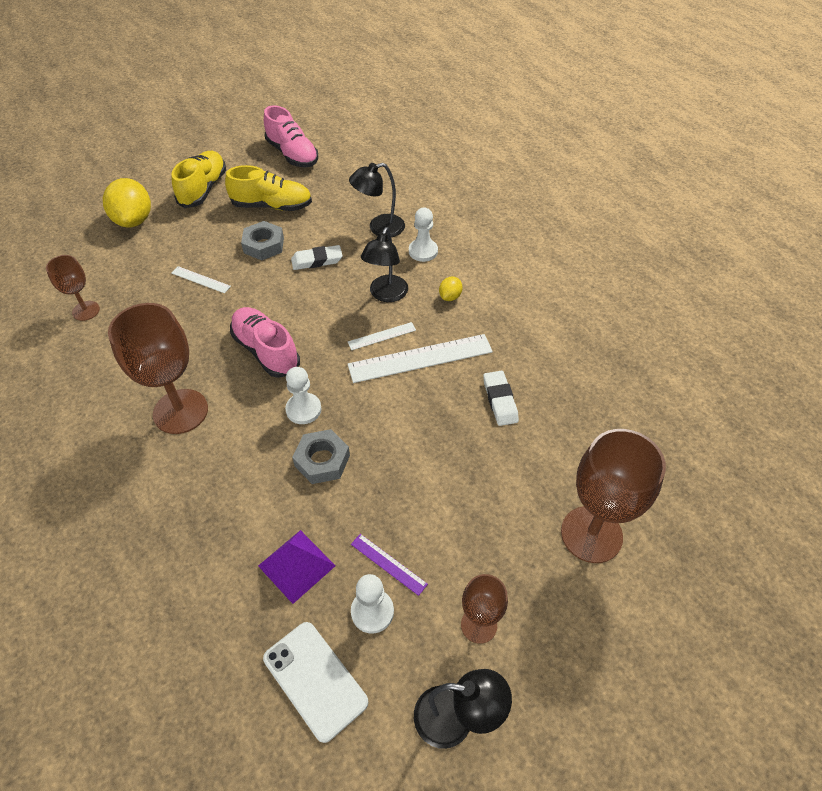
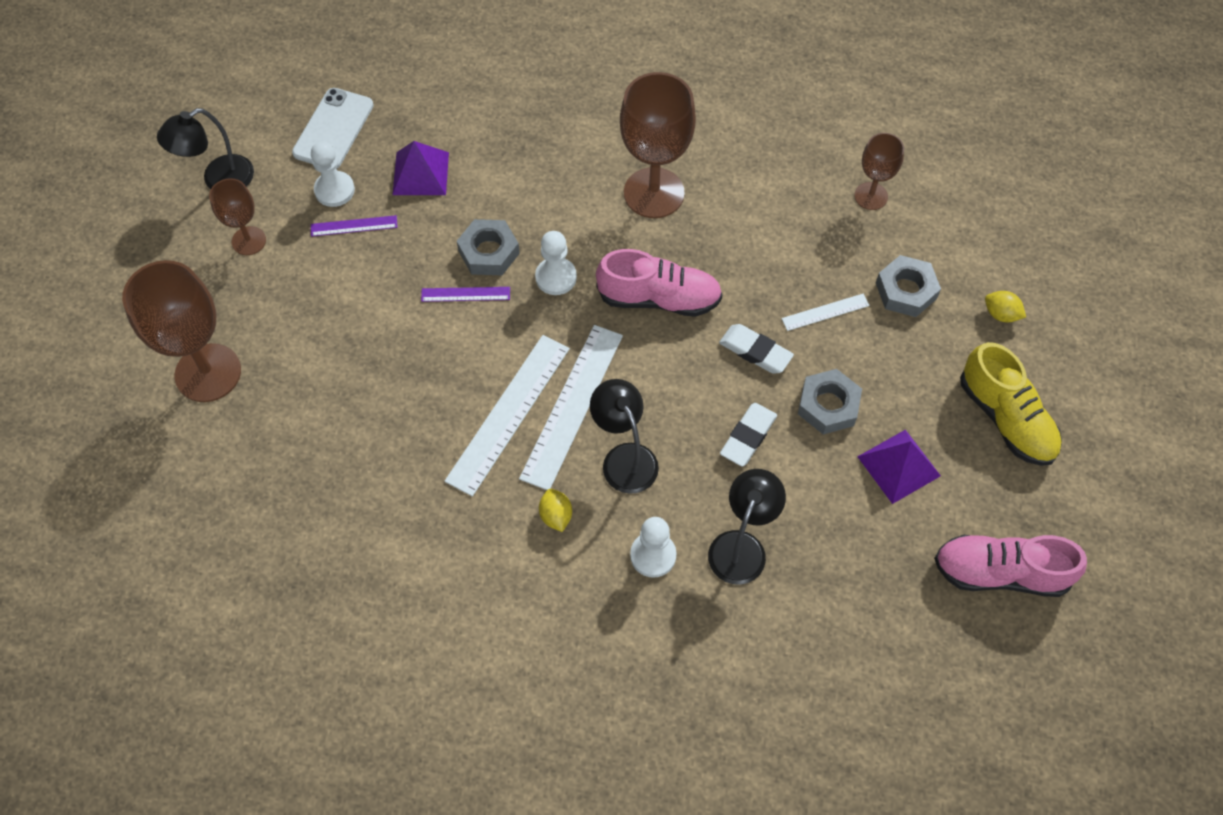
camera: 135 degrees right, 10 degrees up
yellow lemon [103,178,151,227] -> yellow lemon [985,291,1026,323], size x0.47
yellow shoe [225,165,312,211] -> purple pyramid [857,430,941,504]
white phone [263,622,368,743] -> white phone turned 75 degrees counterclockwise [292,88,374,169]
white ruler [348,322,416,350] -> white ruler [519,325,623,490], size x2.03
white eraser [483,371,519,426] -> white eraser moved to [719,324,794,374]
none -> purple ruler [421,287,510,302]
none -> grey nut [876,255,941,317]

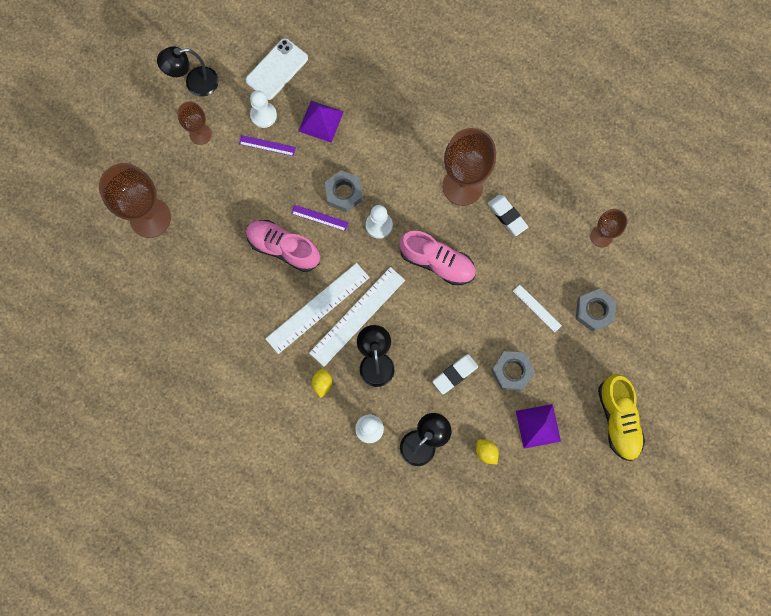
camera: 20 degrees right, 15 degrees up
white eraser [719,324,794,374] -> white eraser moved to [488,194,528,236]
white ruler [782,294,870,331] -> white ruler turned 45 degrees clockwise [513,284,562,332]
pink shoe [934,535,1087,597] -> pink shoe moved to [246,220,320,272]
yellow lemon [985,291,1026,323] -> yellow lemon moved to [476,439,499,464]

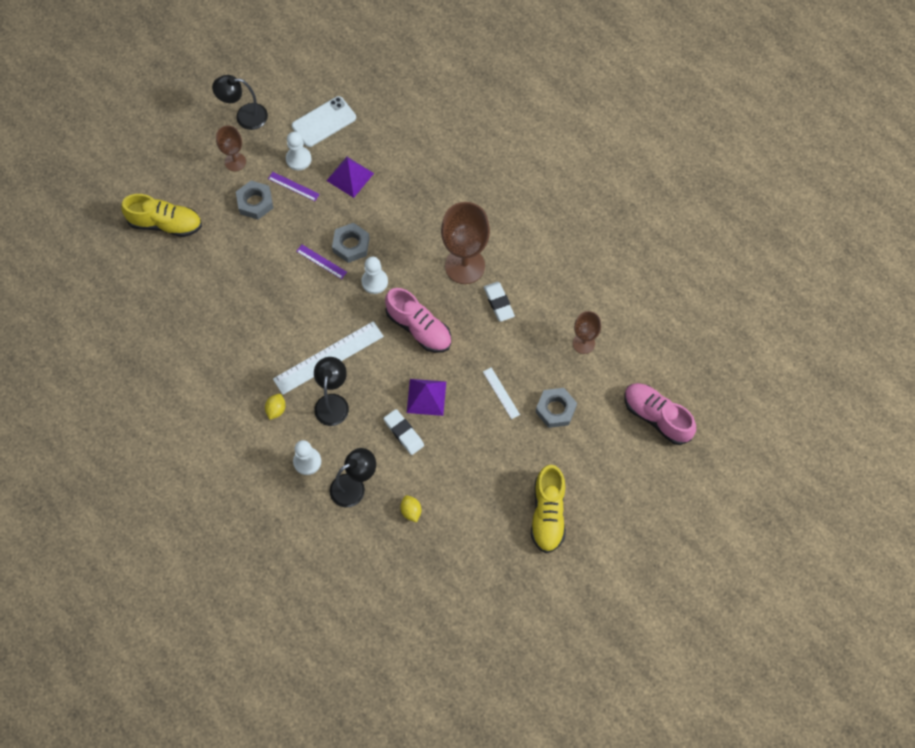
camera: 15 degrees right, 10 degrees down
brown goblet [99,163,171,238] -> yellow shoe [121,194,202,237]
pink shoe [246,220,320,272] -> pink shoe moved to [625,383,696,445]
white ruler [265,263,370,354] -> none
white eraser [432,354,478,394] -> white eraser turned 75 degrees clockwise [383,409,424,455]
grey nut [491,351,535,391] -> grey nut moved to [236,181,273,220]
purple pyramid [516,404,561,449] -> purple pyramid moved to [407,379,446,416]

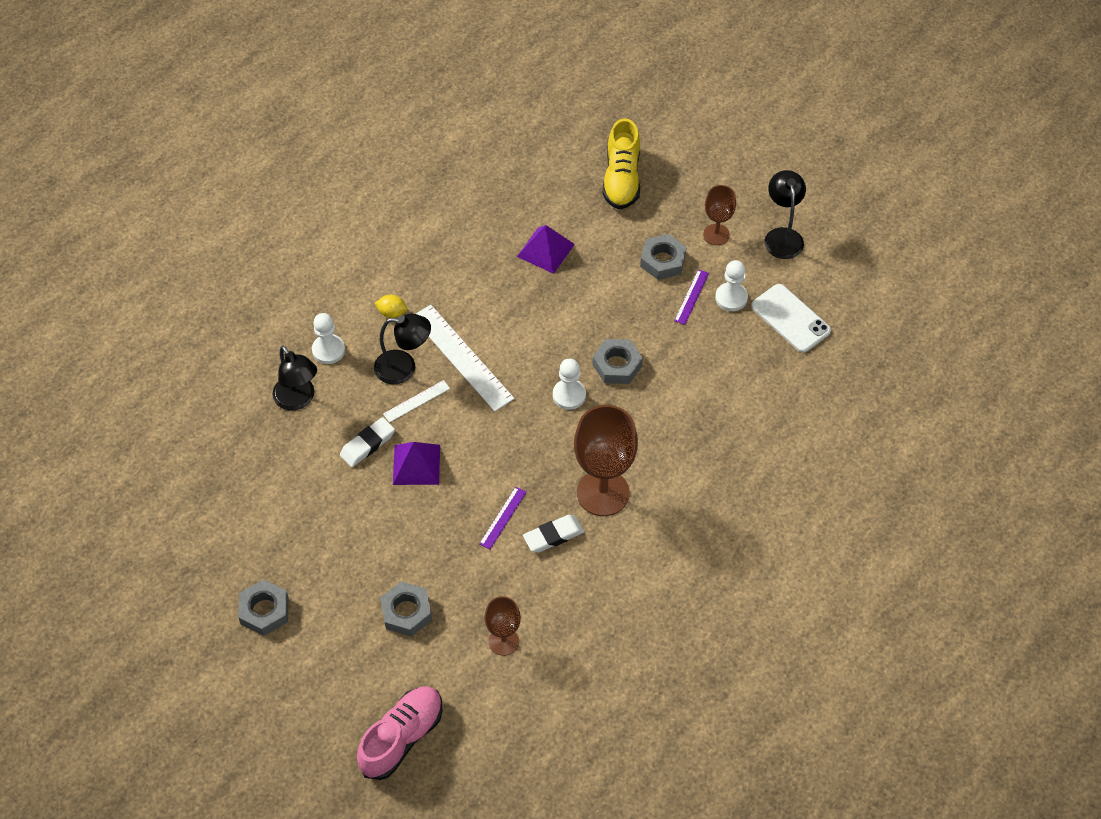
camera: 85 degrees right, 10 degrees down
purple ruler [296,245,347,279] -> purple ruler moved to [479,487,526,549]
purple pyramid [326,157,374,198] -> purple pyramid moved to [517,225,575,274]
pink shoe [385,288,451,353] -> none
yellow lemon [400,495,421,522] -> none
white ruler [483,367,520,419] -> white ruler moved to [383,380,450,423]
yellow shoe [531,465,566,553] -> grey nut [238,580,289,636]

